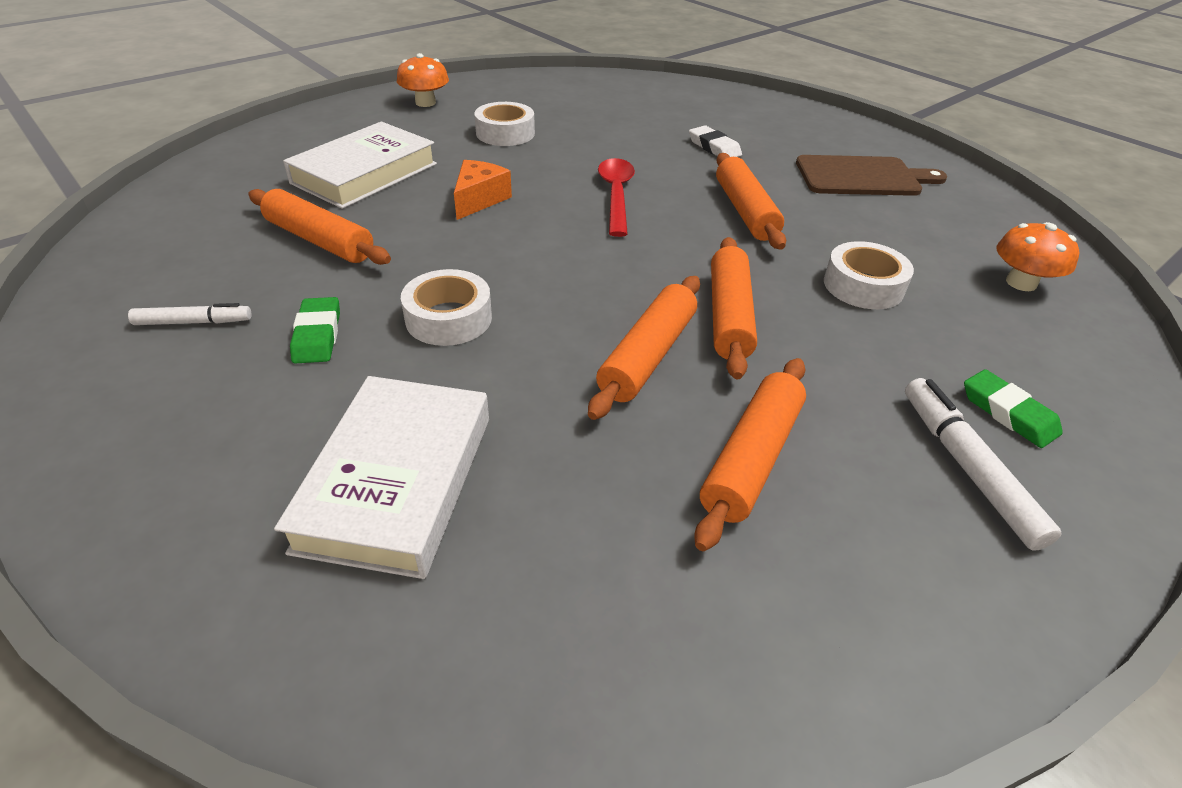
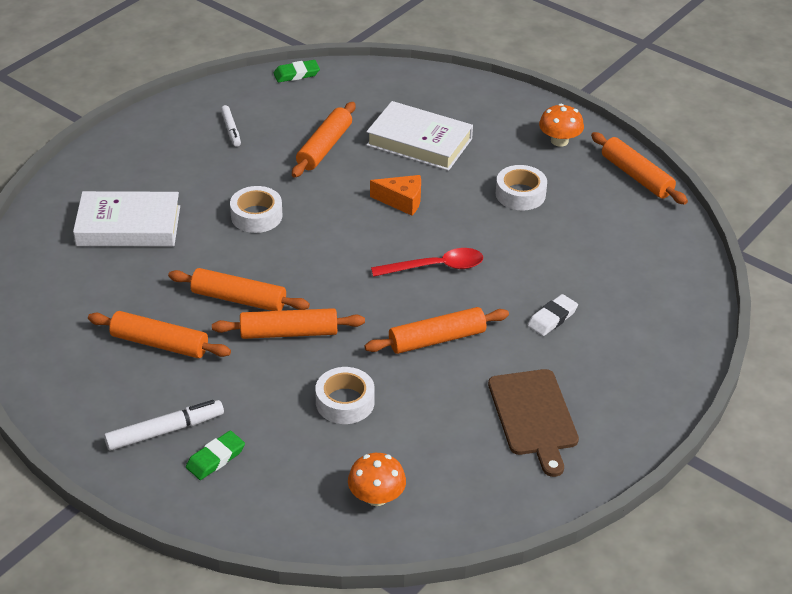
camera: 80 degrees right, 0 degrees up
green eraser [290,297,340,364] -> green eraser moved to [273,60,320,82]
none -> orange rolling pin [591,132,688,204]

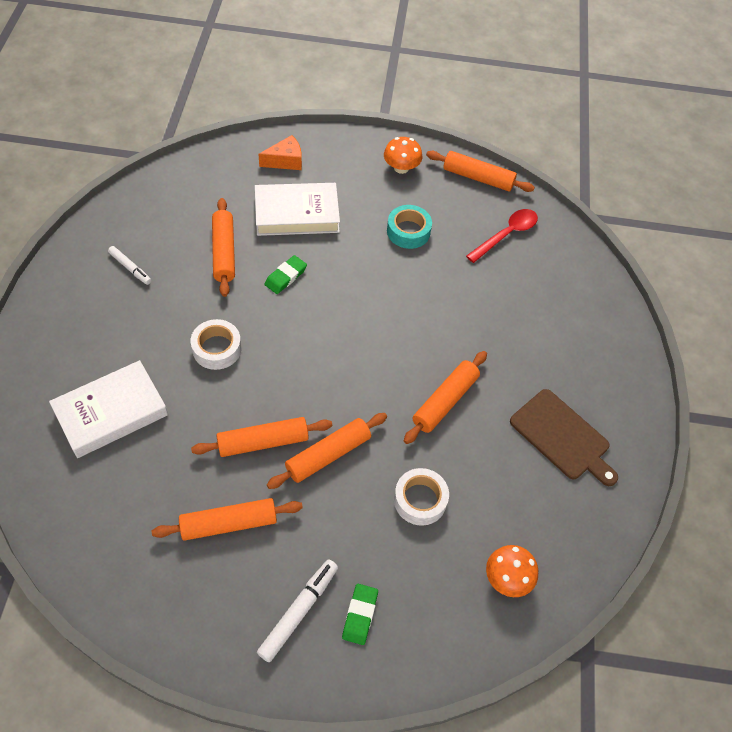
camera: 35 degrees left, 15 degrees up
green eraser [273,60,320,82] -> green eraser moved to [264,255,307,294]
orange cheese [370,175,421,216] -> orange cheese moved to [258,135,302,170]
red spoon [371,248,483,277] -> red spoon moved to [466,209,538,263]
white tape [496,165,547,211] -> turquoise tape [387,205,432,249]
white eraser [528,294,578,336] -> none

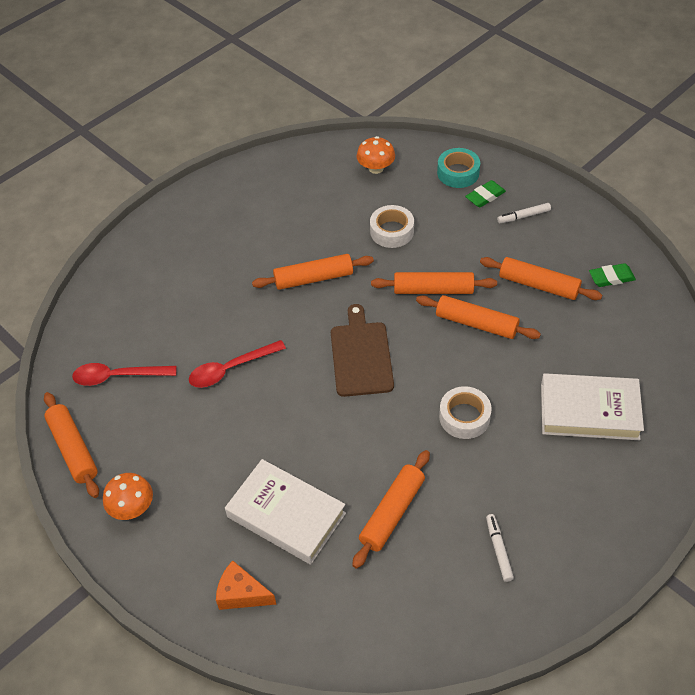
camera: 135 degrees left, 5 degrees down
white marker [257,559,338,663] -> white marker [497,203,551,223], size x0.64
green eraser [264,255,307,294] -> green eraser moved to [589,263,636,287]
turquoise tape [387,205,432,249] -> turquoise tape moved to [437,148,480,188]
brown cutting board [510,389,618,486] -> brown cutting board moved to [331,304,394,397]
none -> red spoon [189,340,286,388]

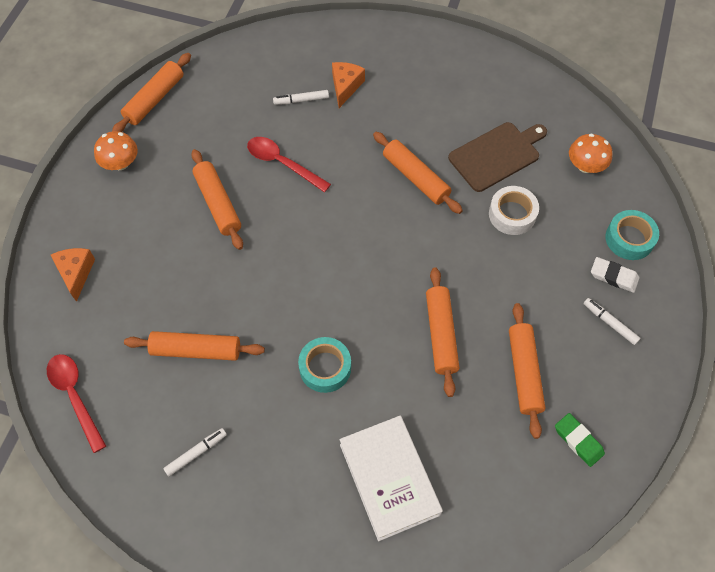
camera: 60 degrees right, 10 degrees up
red spoon [72,363,177,386] -> red spoon moved to [47,354,106,453]
white book [225,459,346,565] -> none
brown cutting board [331,304,394,397] -> brown cutting board moved to [448,122,547,192]
orange rolling pin [371,272,497,294] -> orange rolling pin moved to [191,149,243,250]
white tape [439,386,492,439] -> turquoise tape [298,337,351,393]
green eraser [465,180,506,208] -> white eraser [591,257,640,293]
none -> white marker [273,90,329,105]
none -> orange cheese [332,62,365,108]

